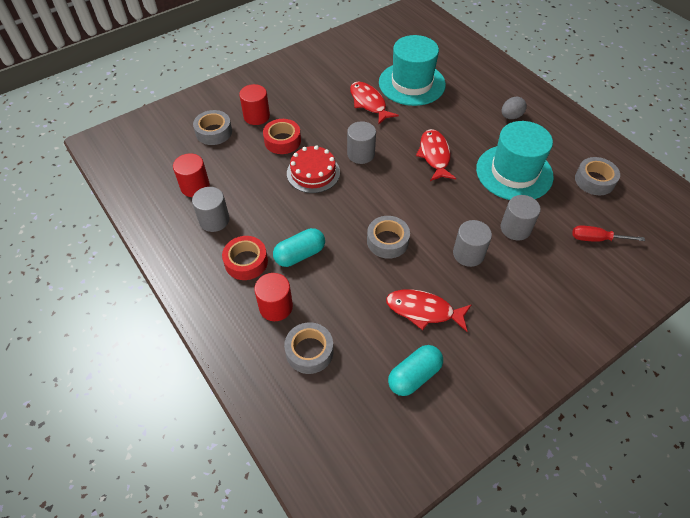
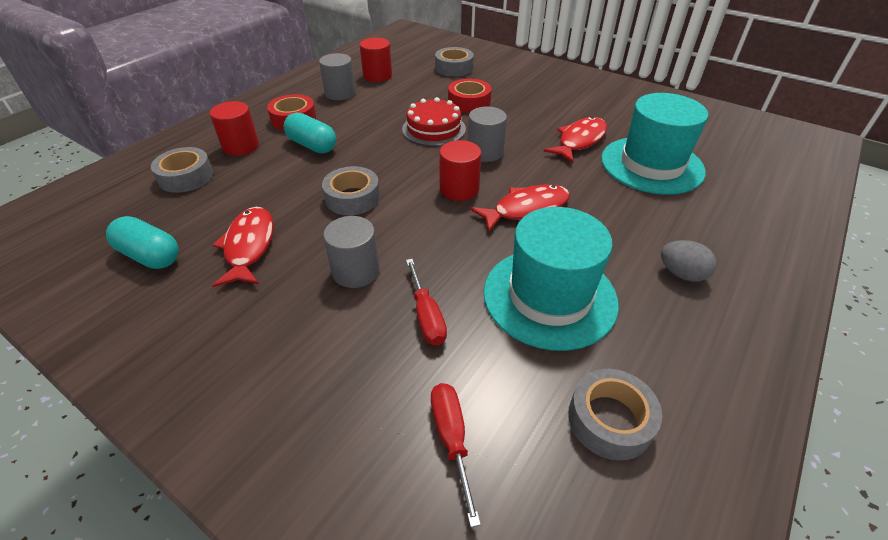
camera: 70 degrees right, 10 degrees down
red cylinder [239,84,270,125] -> red cylinder moved to [439,140,481,201]
grey cylinder [500,195,541,241] -> red screwdriver [406,259,447,345]

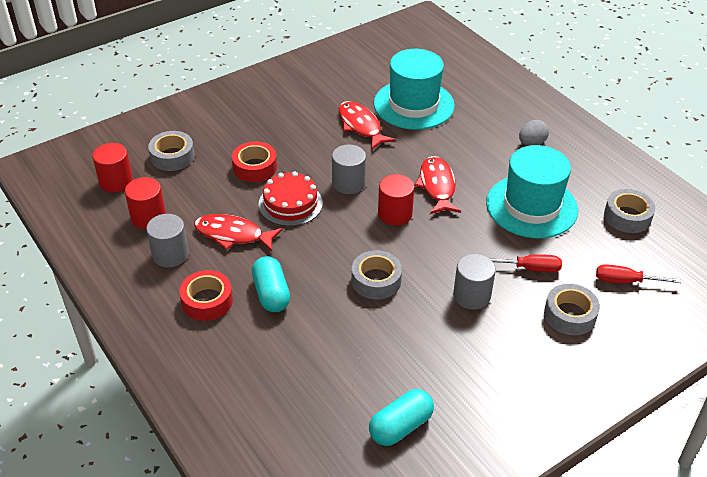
camera: 70 degrees left, 0 degrees up
grey tape [151,147,213,193] -> grey tape moved to [544,284,600,335]
red cylinder [210,101,259,156] -> red cylinder moved to [92,143,133,193]
red fish [212,207,274,287] -> red fish moved to [194,214,283,251]
turquoise capsule [284,112,336,153] -> turquoise capsule turned 75 degrees counterclockwise [252,256,290,312]

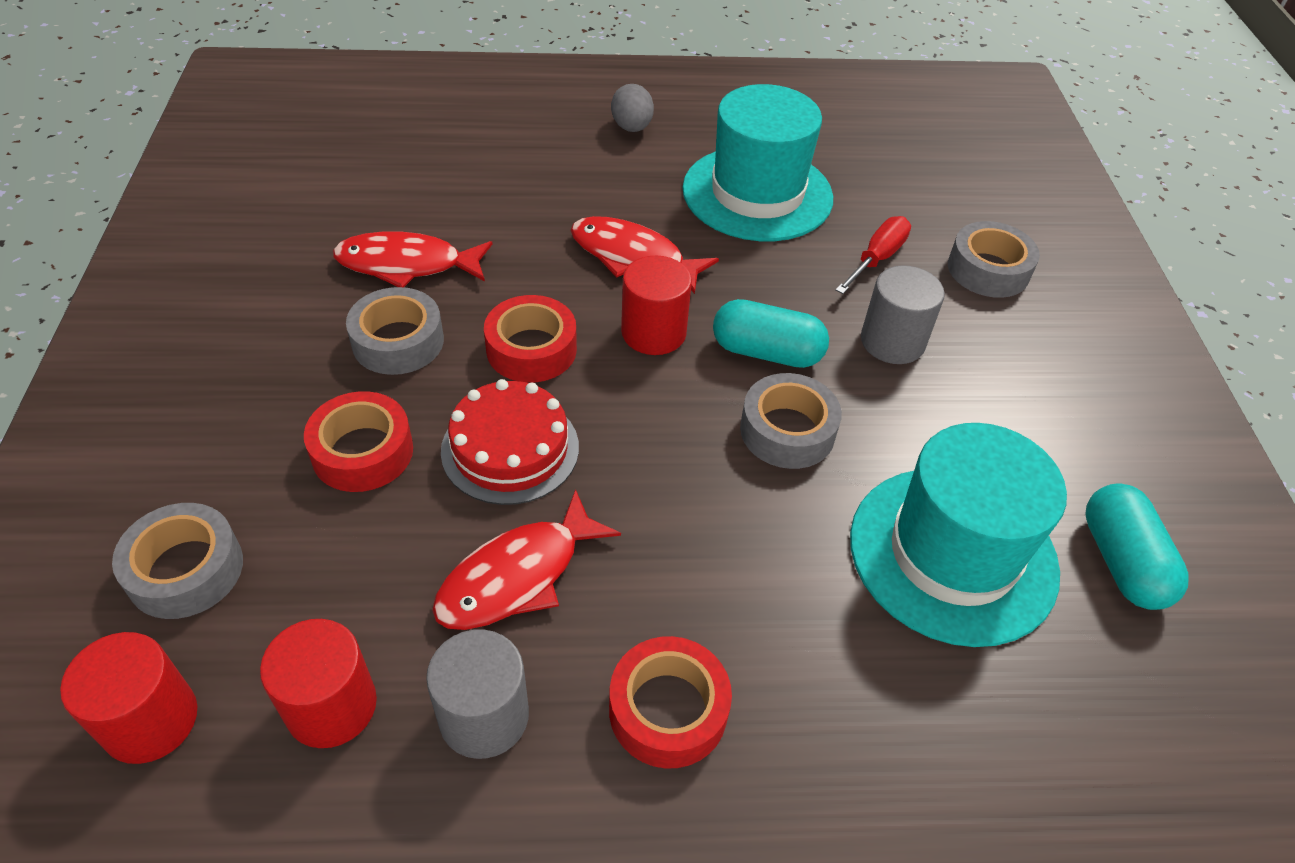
camera: 60 degrees left, 5 degrees up
turquoise capsule [252,256,290,312] -> turquoise capsule moved to [713,299,829,368]
grey cylinder [332,145,366,194] -> red tape [484,295,577,383]
turquoise hat [374,49,455,130] -> turquoise hat moved to [850,423,1067,647]
red screwdriver [596,264,681,283] -> none
grey tape [604,189,655,233] -> grey tape moved to [346,287,444,375]

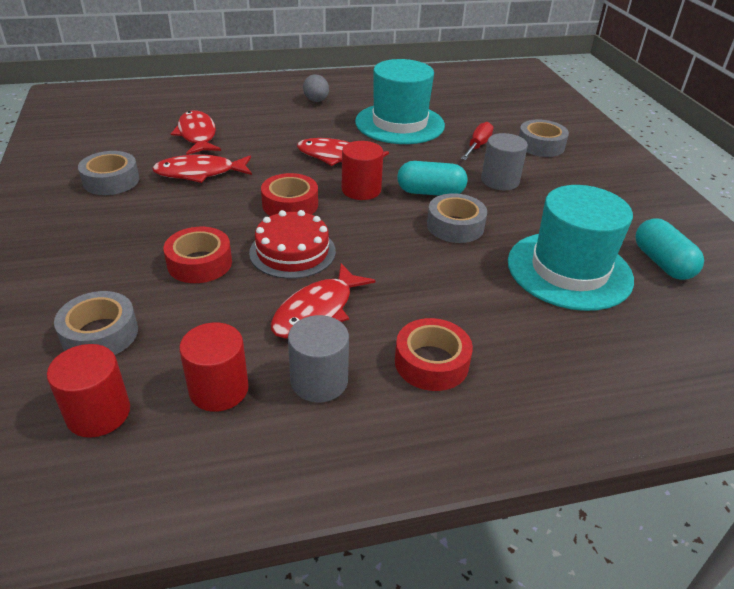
camera: 10 degrees left, 10 degrees down
grey tape [346,287,444,375] -> grey tape moved to [78,151,139,195]
none -> red fish [171,110,221,155]

